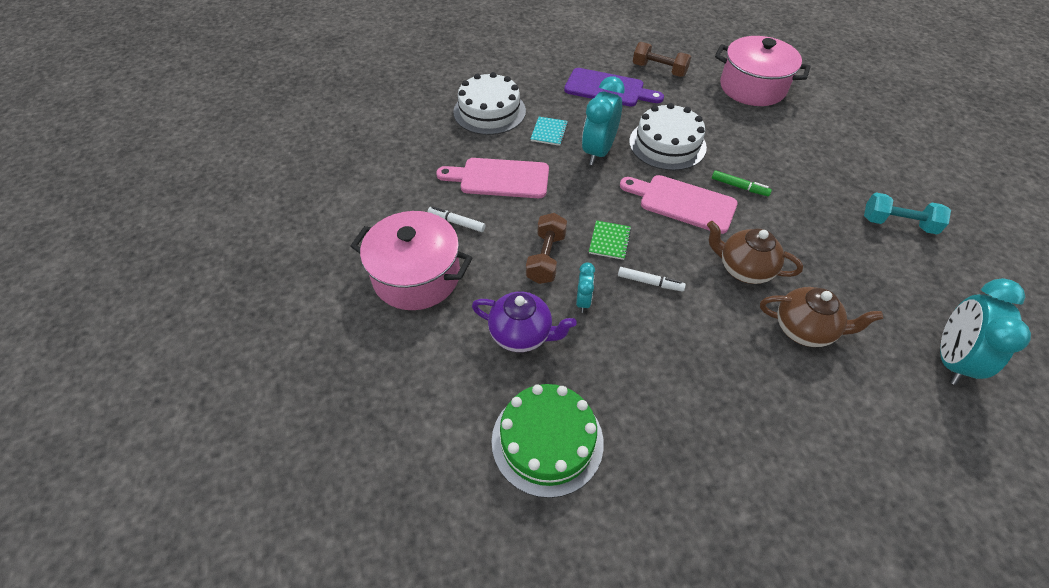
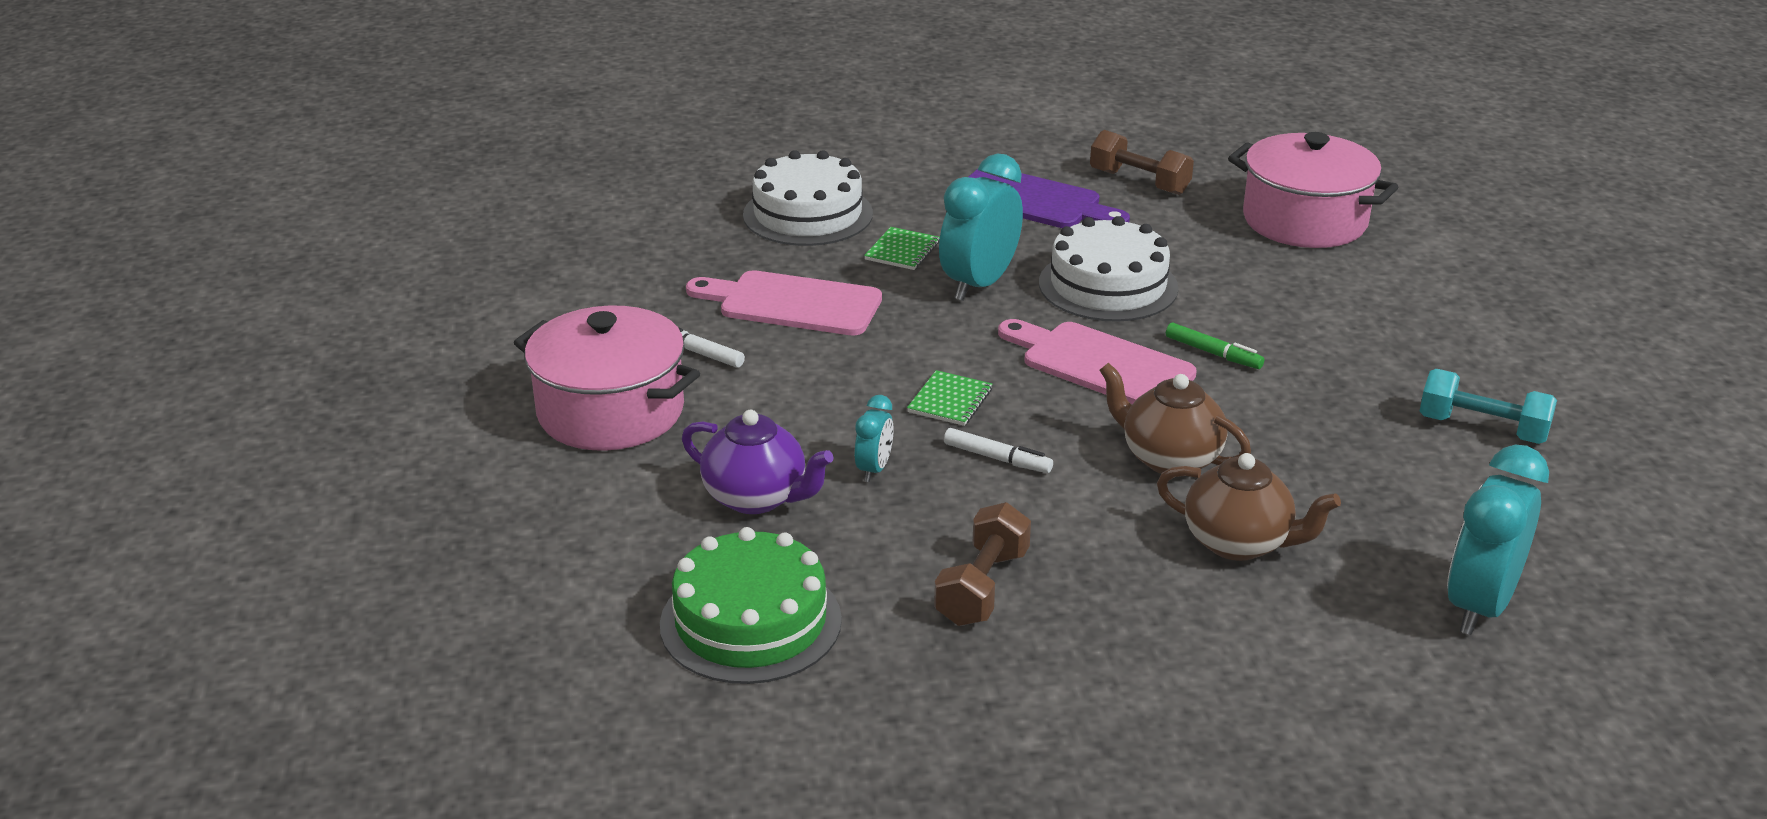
camera: 10 degrees right, 20 degrees down
brown dumbbell [526,213,567,284] -> brown dumbbell moved to [934,502,1031,626]
turquoise notebook [531,117,568,146] -> green notebook [864,227,940,270]

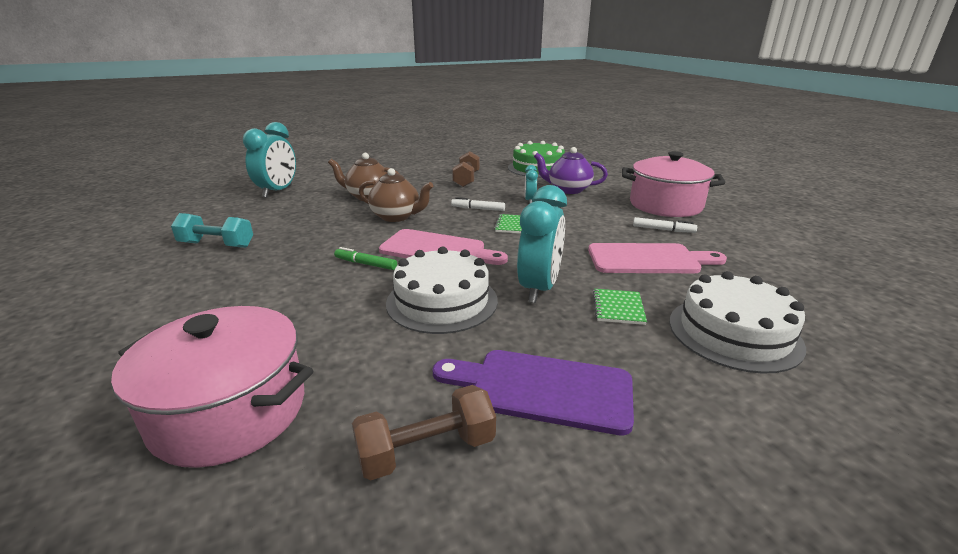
camera: 165 degrees right, 5 degrees down
brown dumbbell [1090,130,1194,195] -> brown dumbbell turned 45 degrees counterclockwise [352,385,496,480]

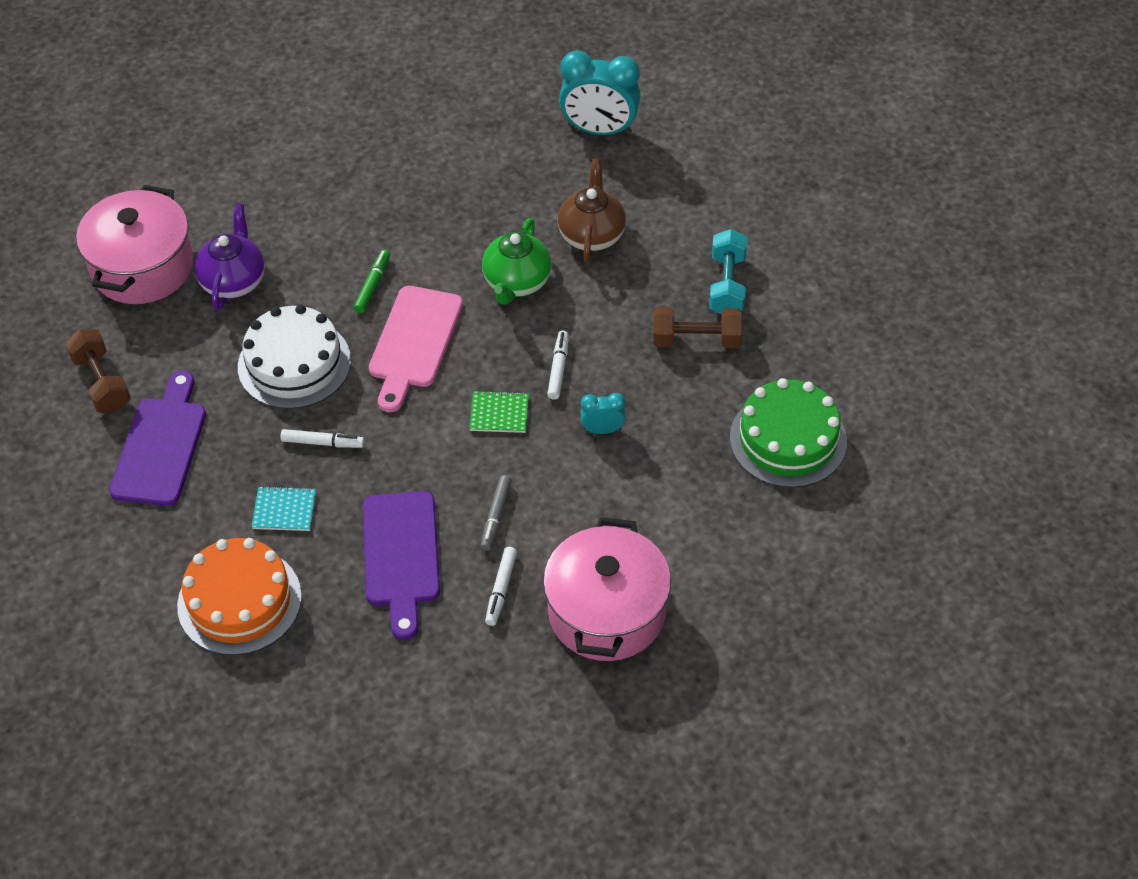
camera: 85 degrees right, 25 degrees up
turquoise dumbbell [171,213,253,248] -> turquoise dumbbell moved to [709,229,747,314]
brown teapot [359,168,433,222] -> green teapot [482,218,551,305]
turquoise clock [517,185,567,303] -> white marker [280,429,364,448]
purple teapot [534,147,608,194] -> purple teapot moved to [194,204,265,310]
pink cutting board [588,243,727,273] -> purple cutting board [363,491,440,640]
green notebook [593,289,647,325] -> turquoise notebook [251,486,316,531]
white cake [670,271,806,374] -> orange cake [177,538,302,655]
none -> grey marker [481,475,512,551]

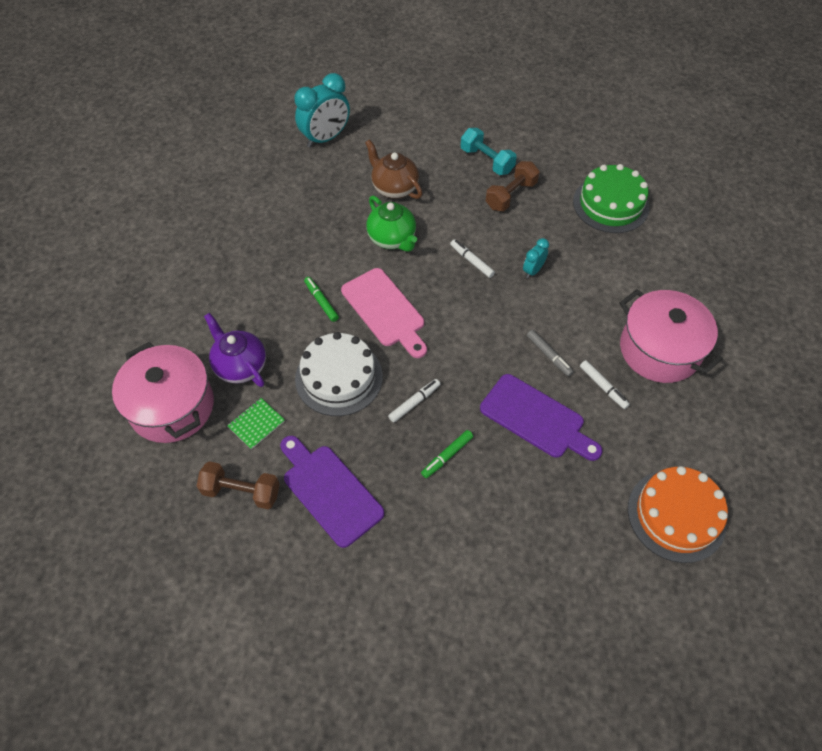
camera: 50 degrees left, 5 degrees up
orange cake [177,538,302,655] -> orange cake moved to [628,466,728,563]
turquoise notebook [251,486,316,531] -> green marker [421,430,473,478]
green notebook [469,391,529,433] -> green notebook moved to [227,398,285,450]

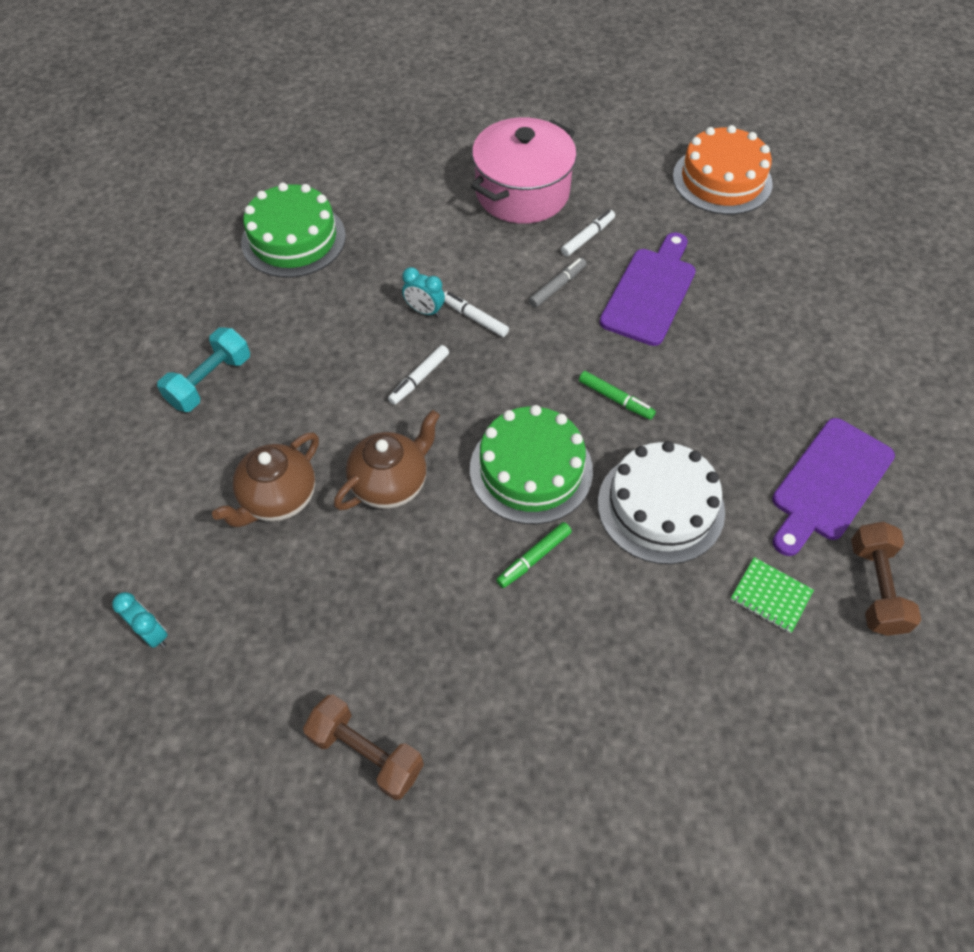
camera: 100 degrees left, 0 degrees up
pink pot [112,342,214,443] -> none
purple teapot [204,313,266,387] -> none
turquoise clock [294,73,350,148] -> turquoise clock [112,592,168,648], size x0.50
pink cutting board [341,268,427,358] -> green cake [470,405,593,524]
green teapot [366,196,417,252] -> brown teapot [334,410,440,510]
white marker [388,379,440,423] -> white marker moved to [444,292,509,337]
green marker [421,430,473,478] -> green marker moved to [579,371,656,420]
brown dumbbell [486,161,540,211] -> brown dumbbell moved to [303,694,424,800]

